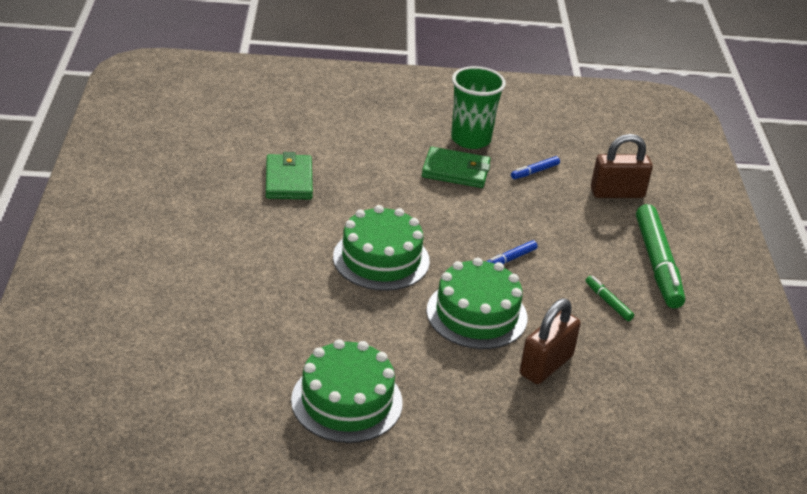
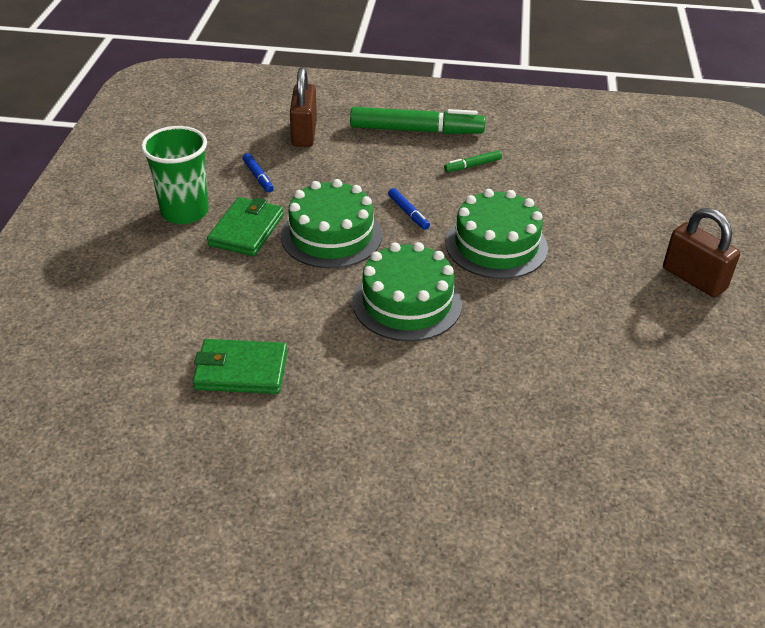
camera: 80 degrees left, 5 degrees up
green cake [291,339,403,443] -> green cake moved to [281,179,382,268]
brown padlock [520,298,581,384] -> brown padlock moved to [663,208,740,297]

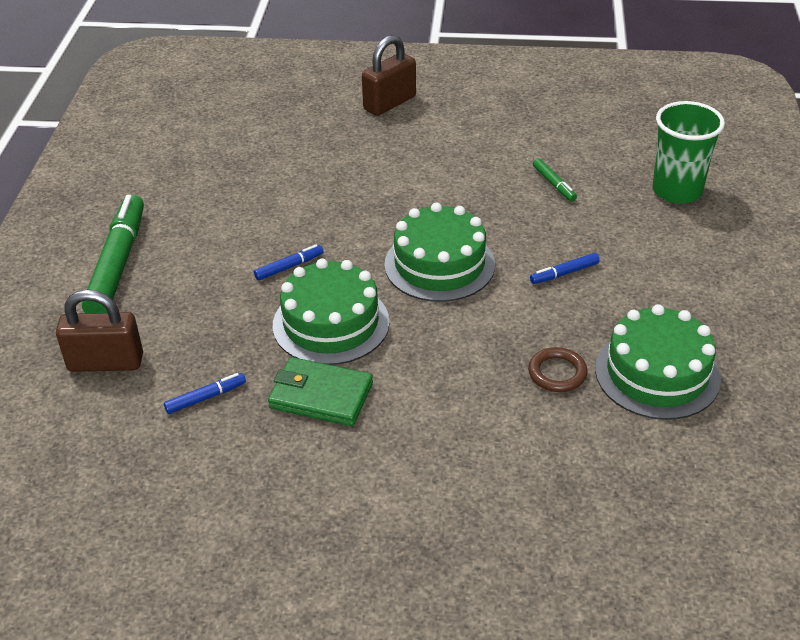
camera: 90 degrees left, 0 degrees up
green cup [141,126,209,224] -> green cup moved to [653,101,725,204]
green wallet [193,339,287,394] -> brown ring [528,347,588,392]
green marker [444,150,502,172] -> green marker moved to [533,158,577,202]
green cake [446,189,548,279] -> green cake moved to [595,304,721,420]
none -> blue marker [530,253,600,284]

